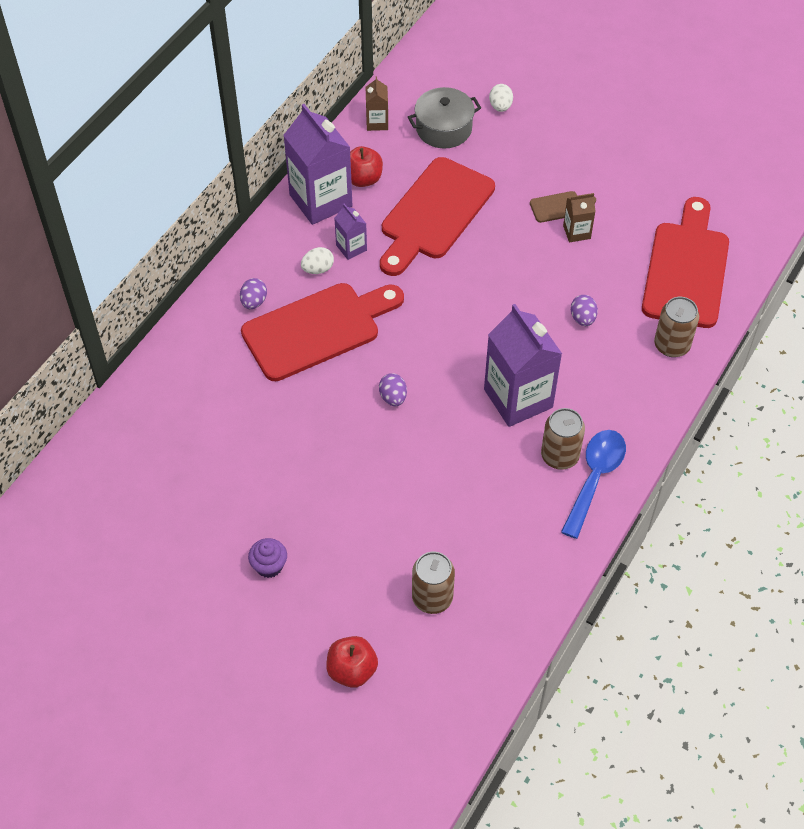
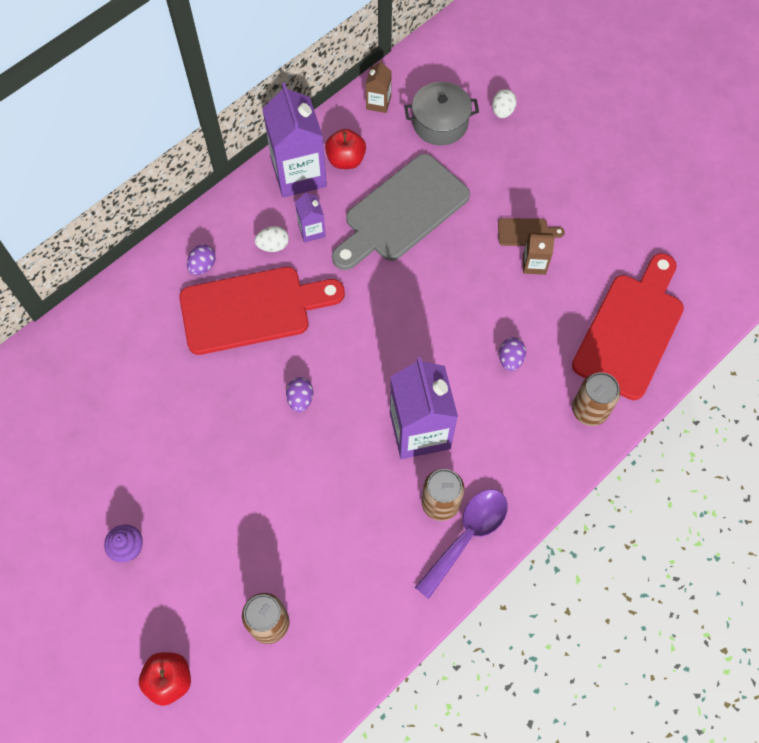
camera: 15 degrees right, 10 degrees up
red cutting board [380,157,495,276] -> grey cutting board [332,154,470,270]
blue spoon [561,430,626,539] -> purple spoon [415,489,508,599]

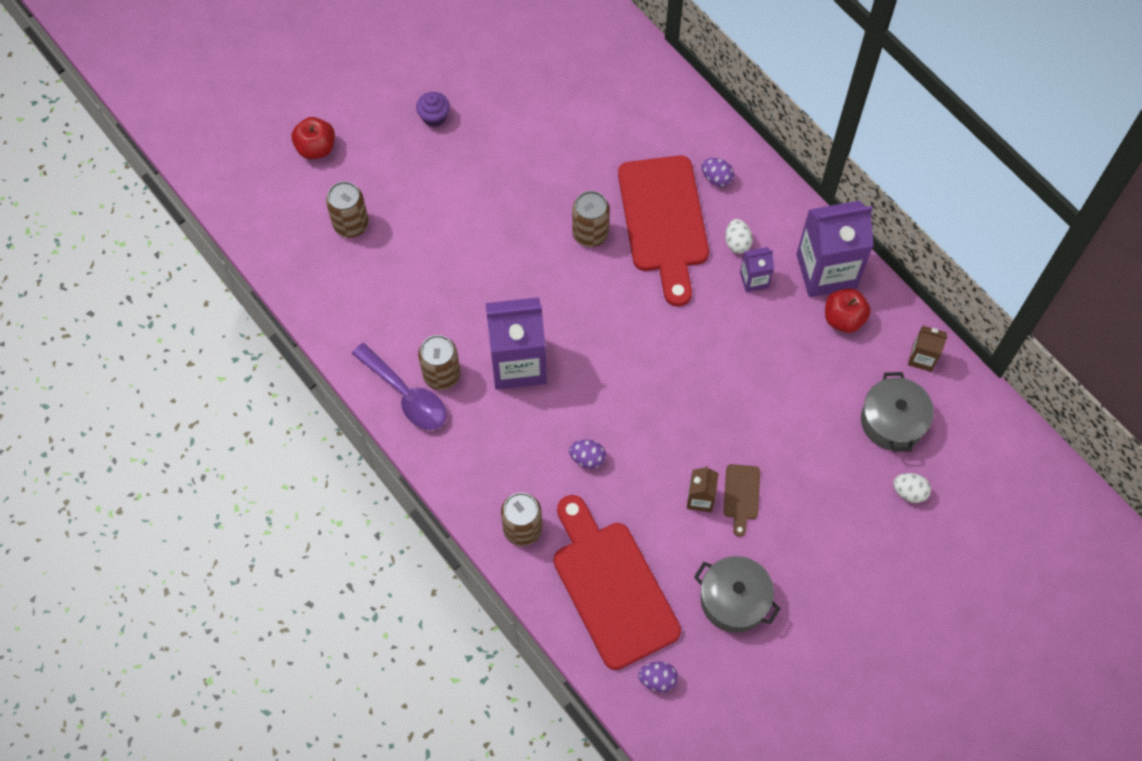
camera: 95 degrees right, 0 degrees up
purple egg [286,377,313,412] -> purple egg moved to [638,661,678,692]
grey cutting board [332,154,470,270] -> none
red cutting board [572,253,684,400] -> red cutting board turned 150 degrees counterclockwise [554,495,681,670]
none -> brown can [572,191,610,247]
none -> grey pot [694,556,780,633]

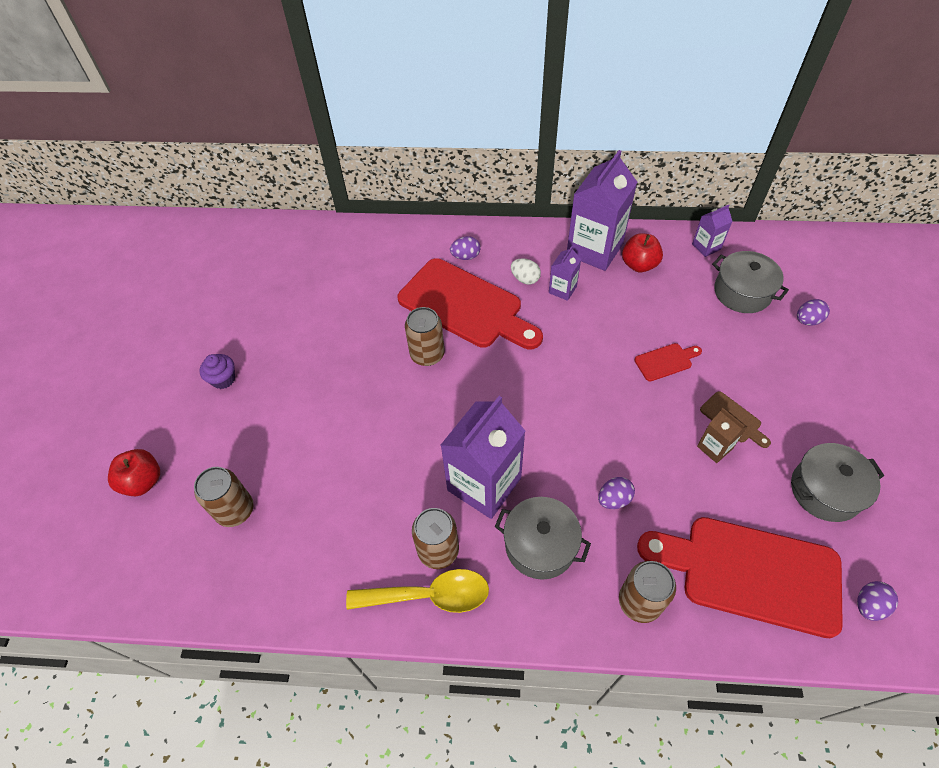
camera: 45 degrees left, 10 degrees down
purple spoon [352,343,447,430] -> yellow spoon [346,569,489,613]
white egg [893,473,931,503] -> purple egg [797,299,830,326]
brown carton [908,325,948,372] -> purple carton [692,204,733,257]
none -> grey pot [495,497,591,580]
none -> red cutting board [634,343,702,381]

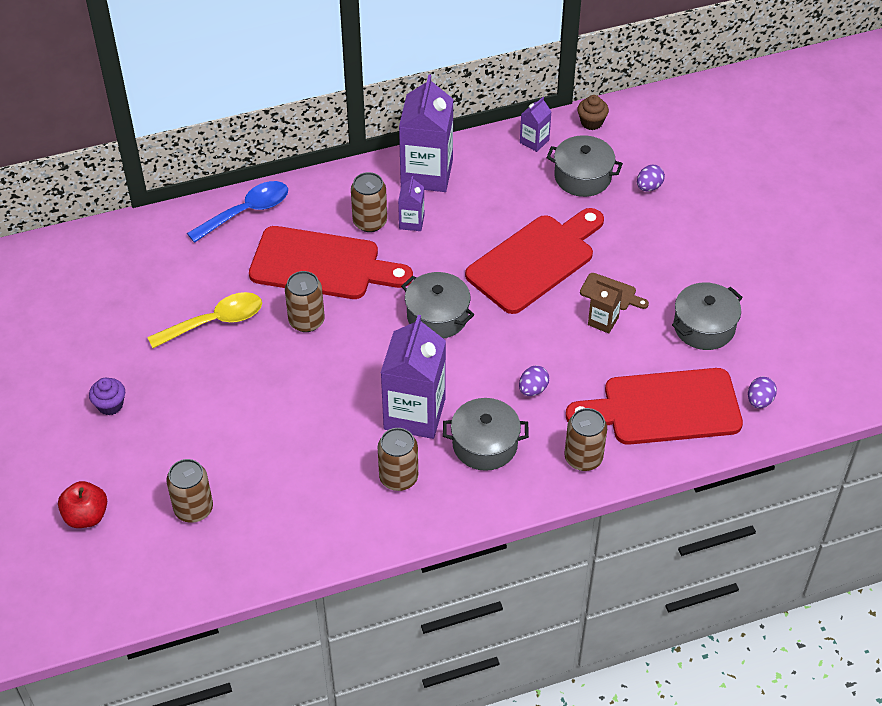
camera: 25 degrees left, 5 degrees down
yellow spoon [346,569,489,613] -> yellow spoon moved to [147,292,262,348]
purple egg [450,236,481,260] -> none
white egg [511,258,541,284] -> brown can [351,172,387,232]
red apple [622,233,663,272] -> none
red cutting board [634,343,702,381] -> red cutting board [465,208,604,314], size x2.38
none -> blue spoon [187,181,288,243]
none -> grey pot [401,272,475,339]
none -> brown cupcake [577,95,609,130]

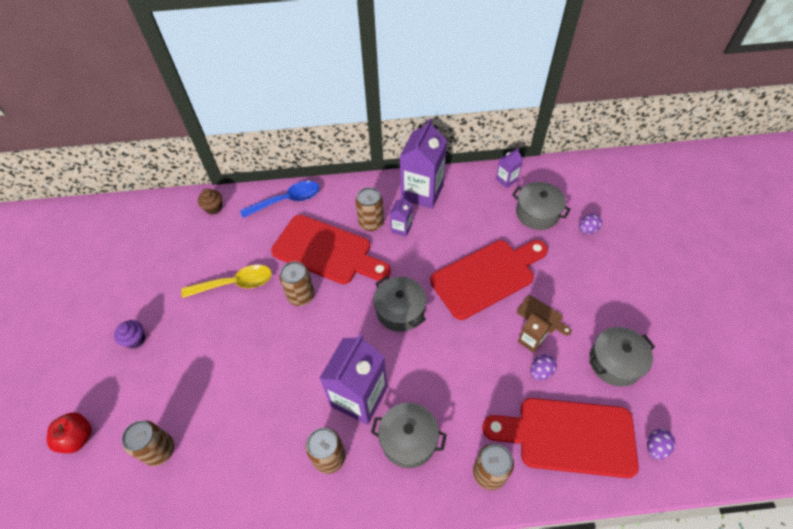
camera: 15 degrees right, 5 degrees up
purple egg [519,365,549,396] -> purple egg moved to [530,354,557,380]
brown cupcake [577,95,609,130] -> brown cupcake moved to [198,189,222,215]

